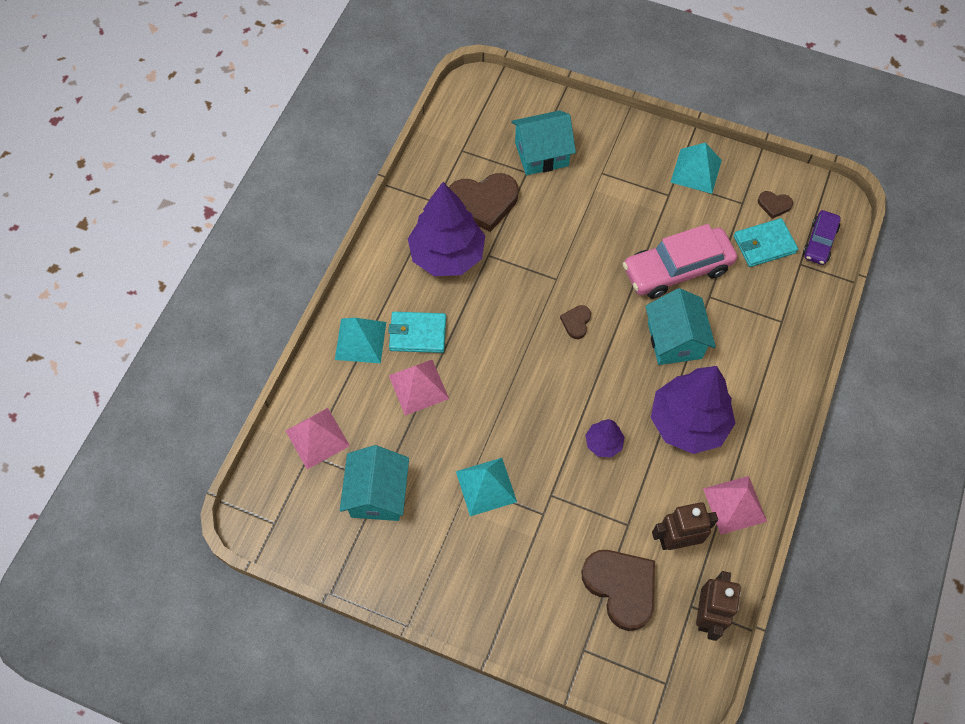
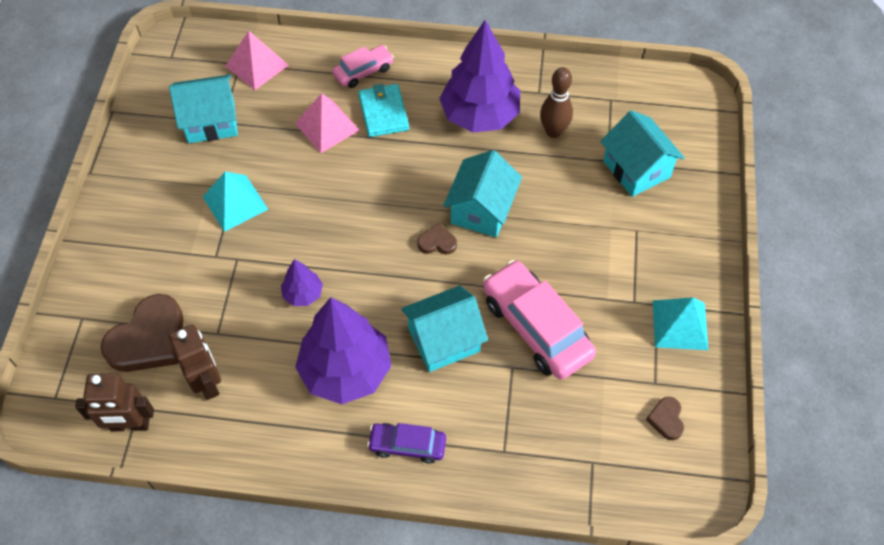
camera: 75 degrees right, 5 degrees down
turquoise pyramid [335,318,386,363] -> pink car [332,45,394,88]
brown heart [449,173,518,232] -> brown bowling pin [540,67,573,138]
pink pyramid [703,476,767,535] -> none
turquoise wallet [734,218,798,267] -> none
purple car [803,210,841,265] -> purple car moved to [367,423,446,464]
none -> turquoise house [443,150,522,237]

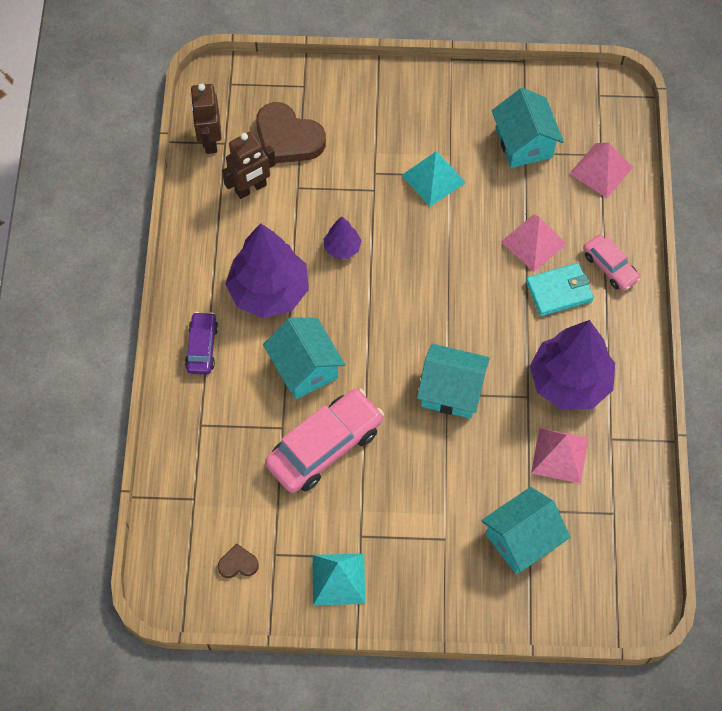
camera: 85 degrees right, 5 degrees up
brown heart [417,223,457,255] -> none
brown bowling pin [540,67,573,138] -> pink pyramid [531,428,588,484]

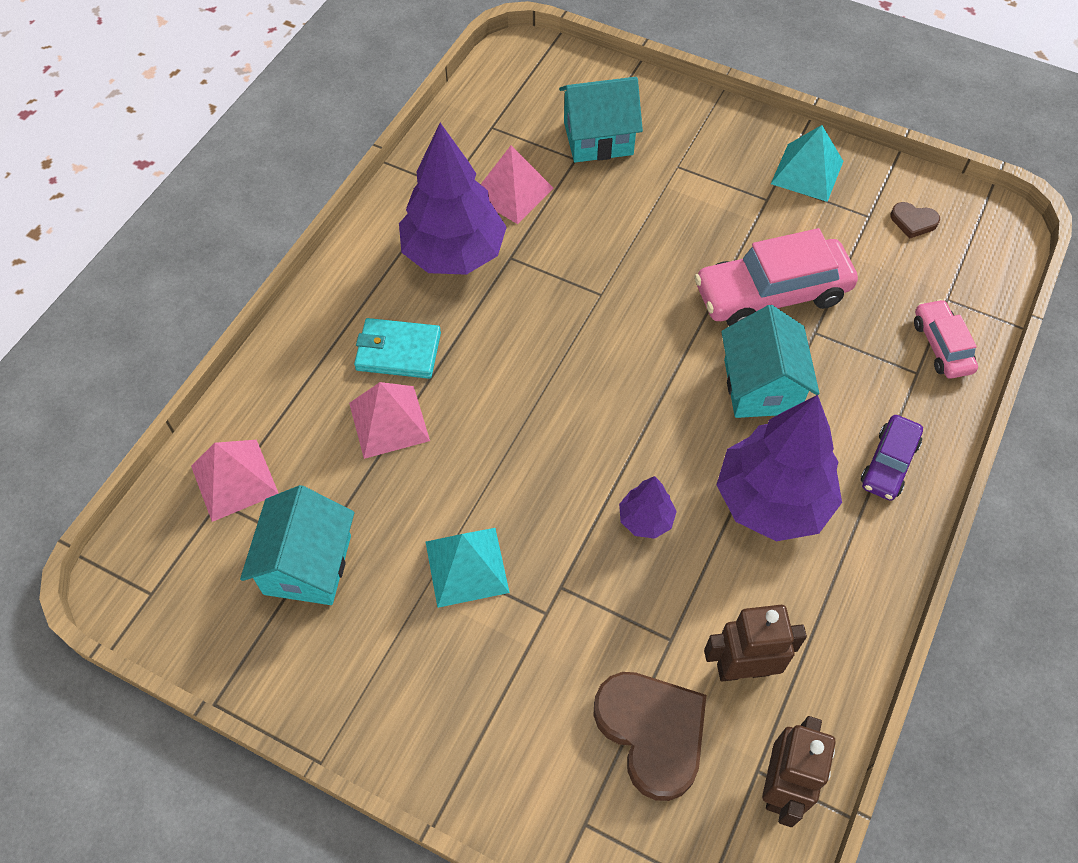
camera: 155 degrees left, 5 degrees down
turquoise house [417,344,490,419] -> none
pink car [583,234,641,291] -> pink car moved to [914,299,978,379]

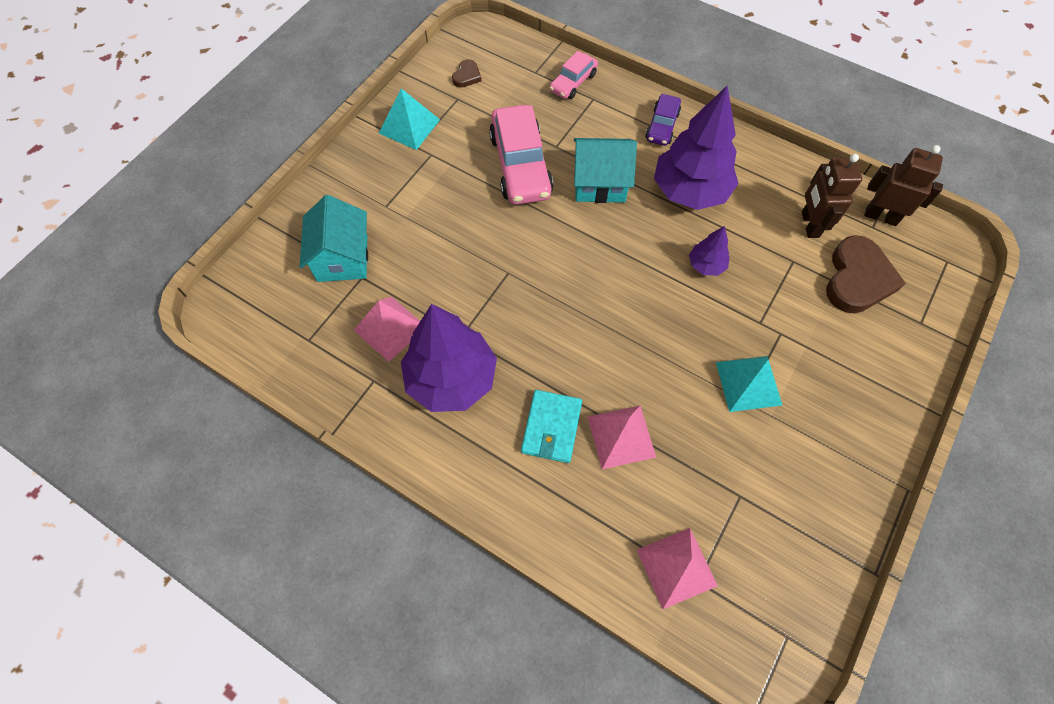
camera: 85 degrees left, 5 degrees up
turquoise house [240,485,354,605] -> none
brown heart [593,672,706,801] -> brown heart turned 135 degrees clockwise [826,235,906,314]
purple car [861,415,923,501] -> purple car turned 75 degrees clockwise [645,94,681,146]
pink car [914,299,978,379] -> pink car turned 45 degrees counterclockwise [550,51,598,99]

